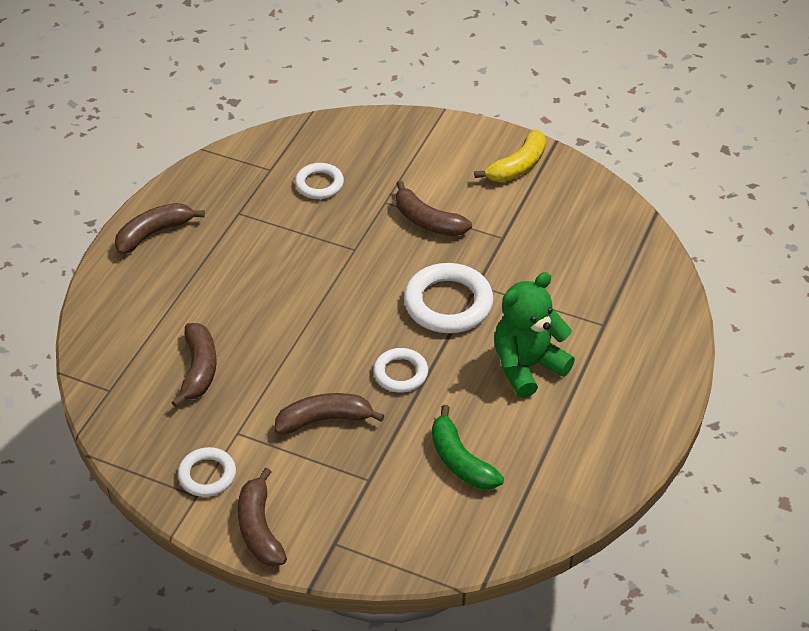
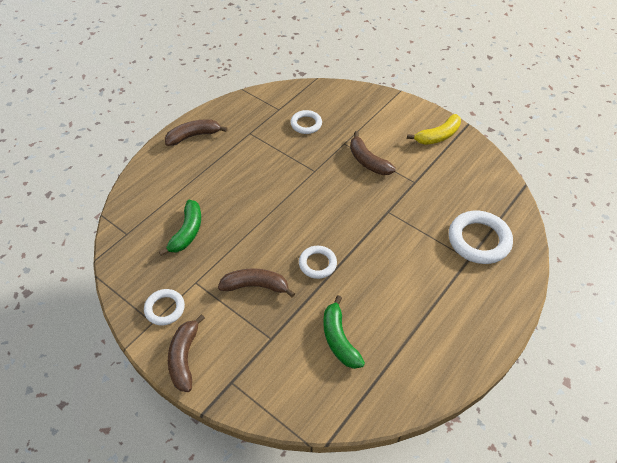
camera: 15 degrees right, 5 degrees up
brown banana [171,323,217,407] -> green banana [159,200,201,256]
white ring [404,263,493,333] -> white ring moved to [449,211,513,264]
green teddy bear [494,272,575,398] -> none

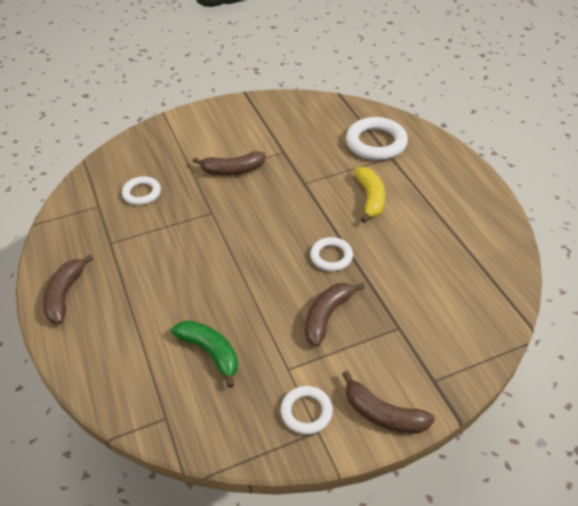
camera: 60 degrees left, 5 degrees down
green banana [323,295,365,369] -> none
yellow banana [407,114,461,145] -> yellow banana moved to [355,167,385,223]

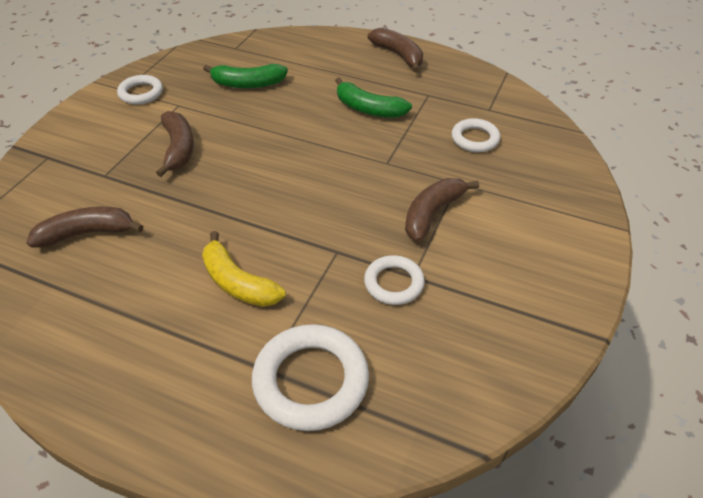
camera: 135 degrees right, 0 degrees up
white ring [310,237,353,271] -> white ring moved to [364,255,425,305]
brown banana [342,371,435,434] -> brown banana moved to [27,207,143,248]
none -> green banana [335,77,412,118]

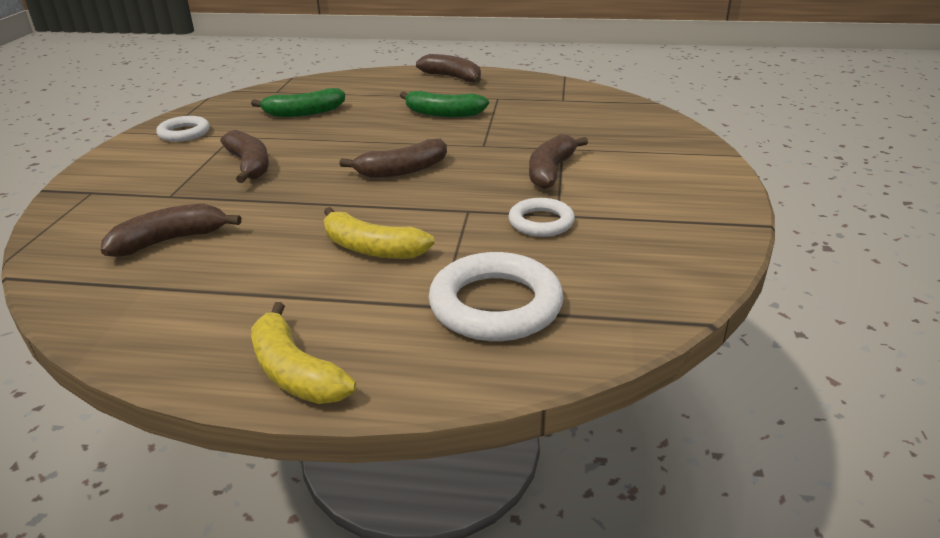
camera: 15 degrees left, 15 degrees down
white ring [452,118,500,152] -> none
none -> yellow banana [251,302,356,404]
none -> brown banana [340,139,447,178]

